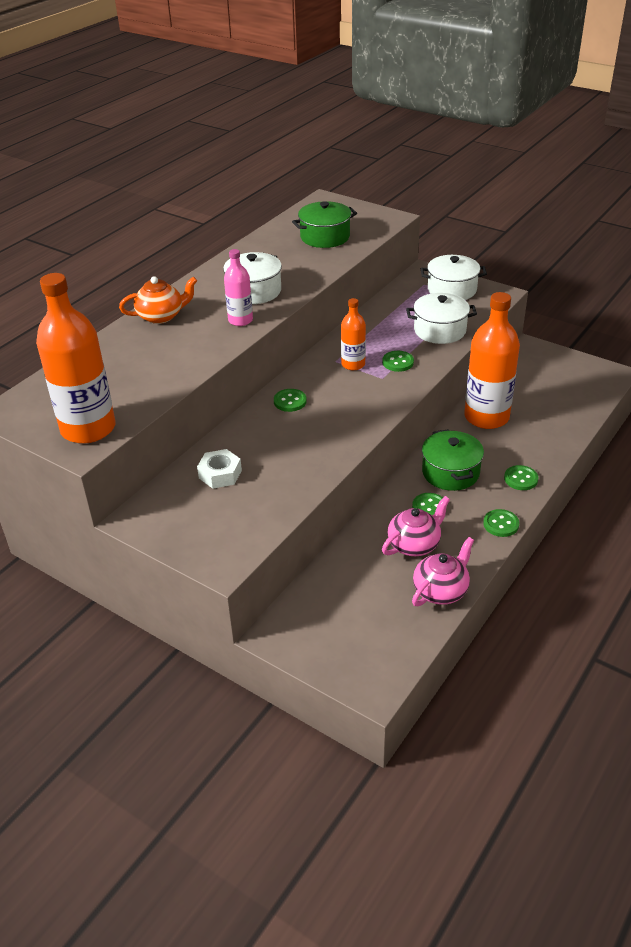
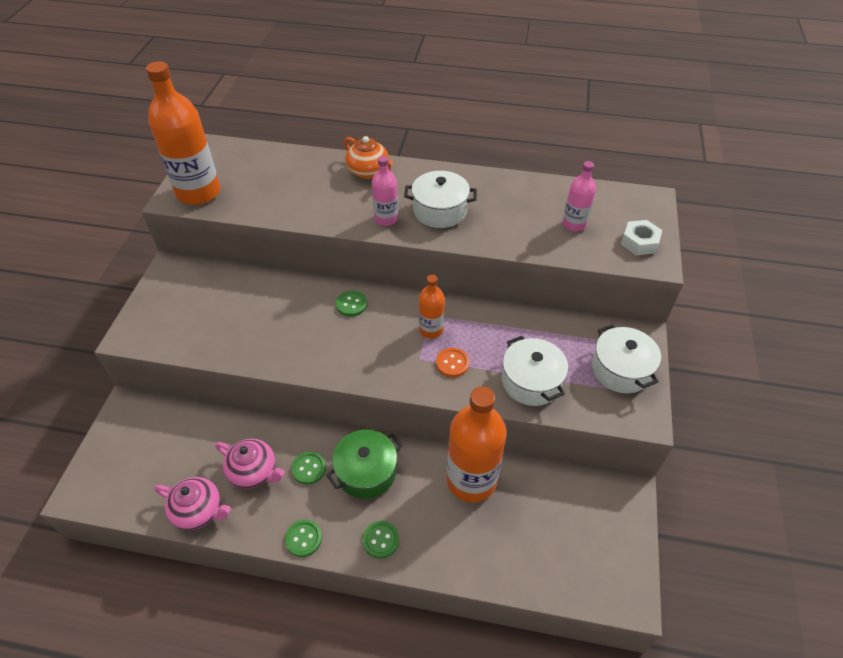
camera: 65 degrees right, 10 degrees up
white nut [197,449,242,489] -> white nut moved to [621,220,662,255]
green pot [292,201,357,248] -> pink bottle [563,161,596,232]
green button [382,351,414,372] -> orange button [436,348,470,377]

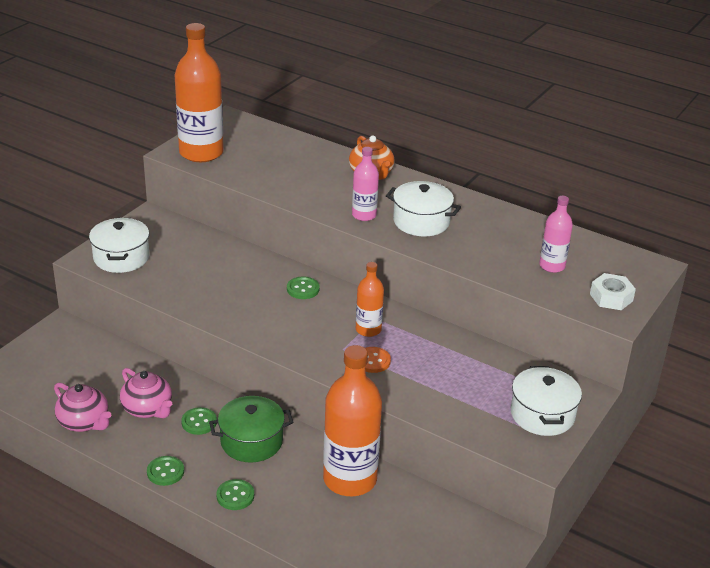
camera: 20 degrees right, 15 degrees down
white pot [502,336,568,406] -> white pot moved to [89,218,149,273]

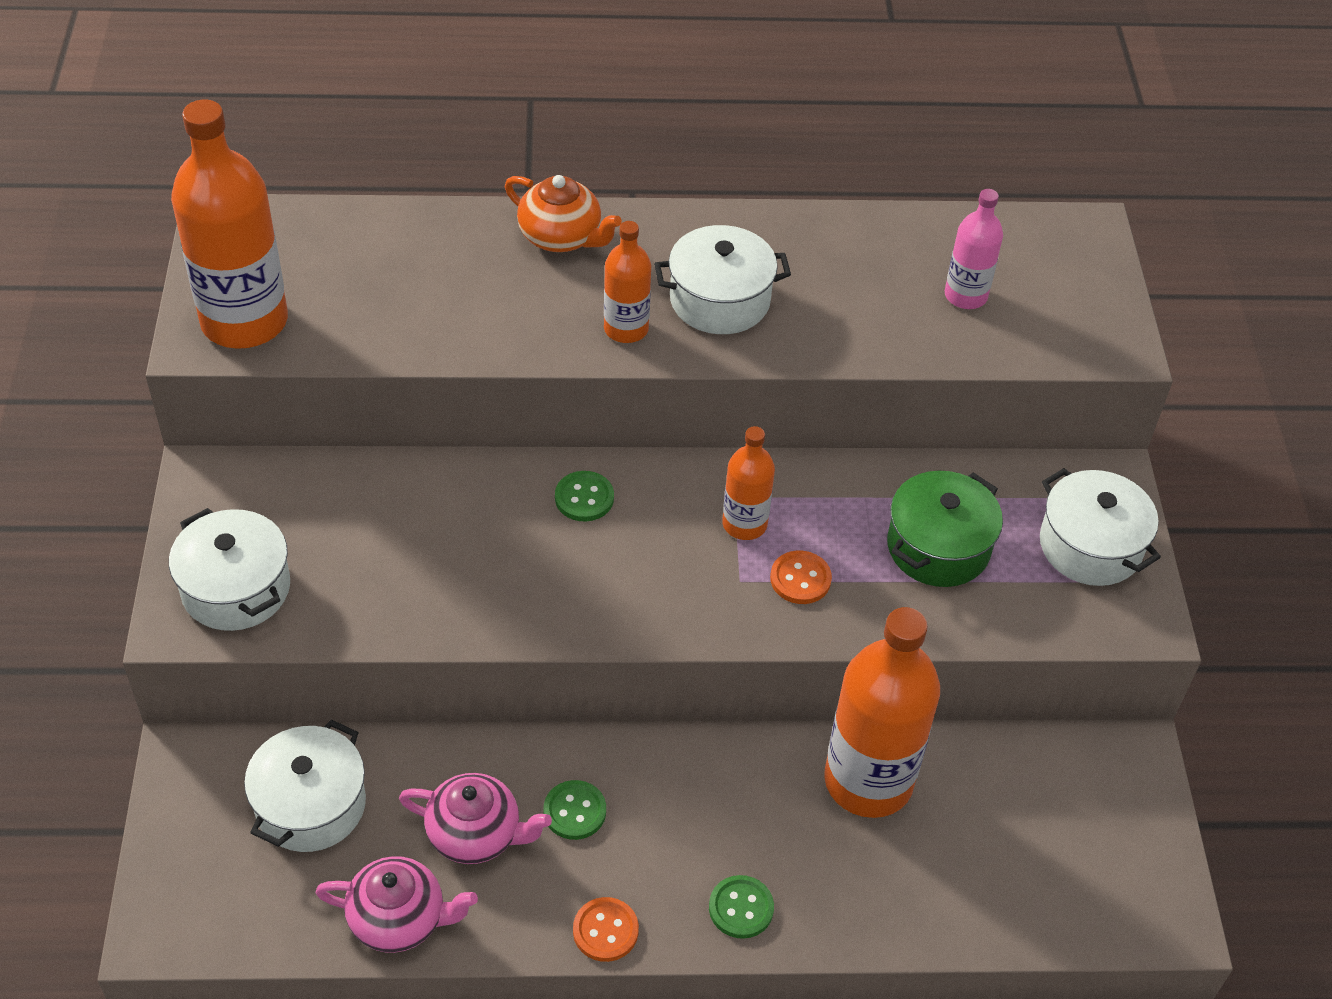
camera: 35 degrees left, 15 degrees up
green button [147,456,184,486] -> orange button [573,897,639,962]
green pot [209,396,293,463] -> green pot moved to [887,471,1003,587]
pink bottle [352,147,379,221] -> orange bottle [604,221,651,343]
white nut [590,273,636,310] -> none
none -> white pot [244,720,366,852]

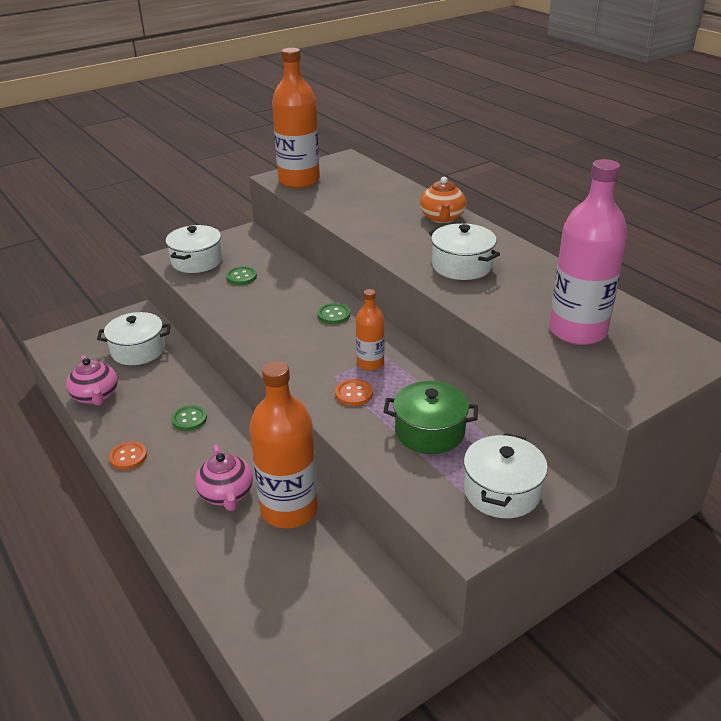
camera: 60 degrees right, 15 degrees down
pink teapot [399,773,552,864] -> pink teapot moved to [195,444,253,511]
orange bottle [604,221,651,343] -> none
green button [709,875,774,939] -> green button moved to [226,266,257,285]
pink bottle [945,189,1003,309] -> pink bottle [549,159,628,345], size x1.92

